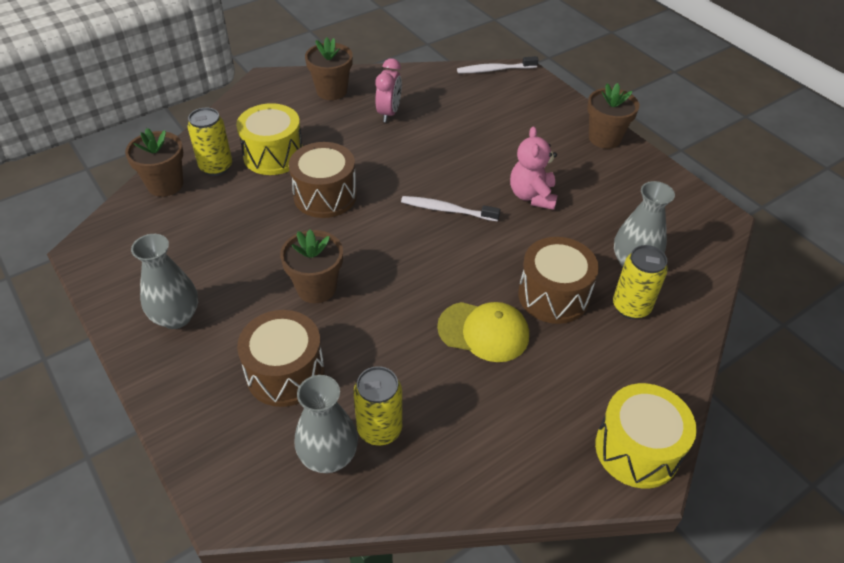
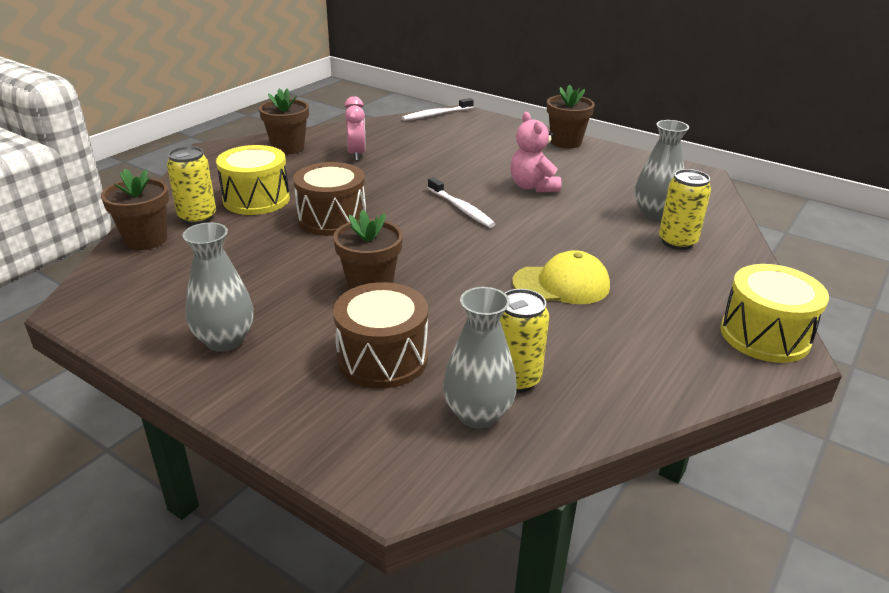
camera: 20 degrees left, 15 degrees down
white toothbrush [401,196,500,222] -> white toothbrush turned 120 degrees counterclockwise [428,177,495,228]
brown drum [518,237,599,324] -> none

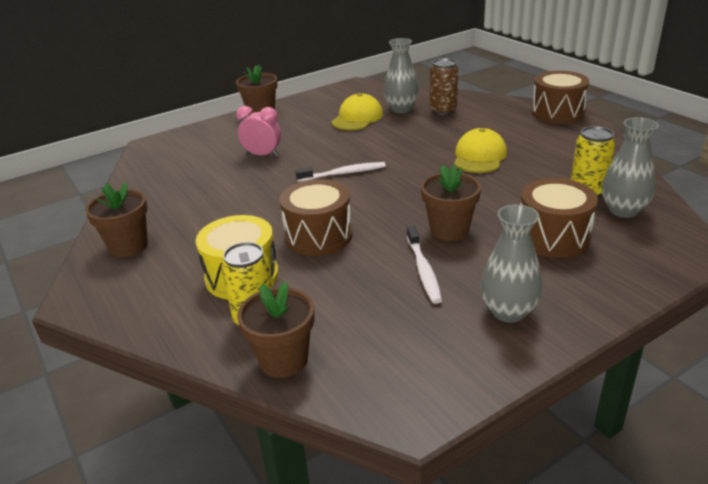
camera: 65 degrees left, 0 degrees up
pink clock [344,96,366,161] -> pink clock moved to [236,106,281,157]
white toothbrush [402,98,474,121] -> white toothbrush moved to [407,226,442,304]
pink teddy bear [511,112,562,193] -> none
yellow can [659,169,711,250] -> brown can [430,58,458,115]
yellow drum [720,264,829,363] -> brown drum [532,71,589,124]
none -> yellow cap [331,93,383,130]

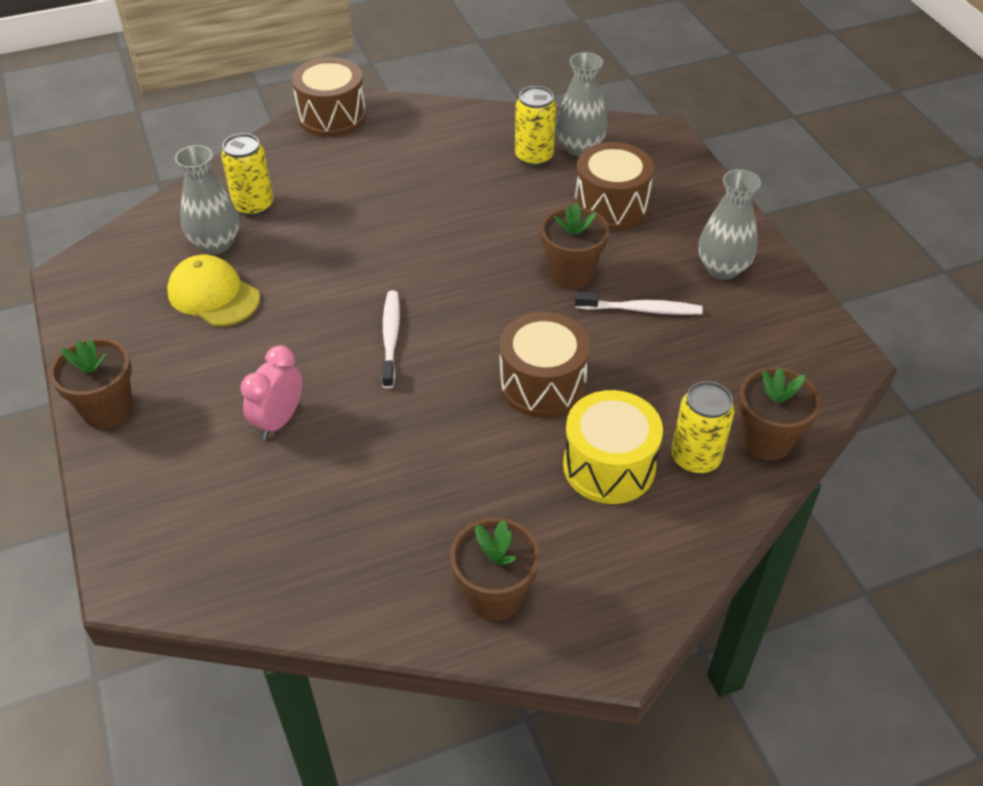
camera: 80 degrees left, 15 degrees up
brown can [430,58,458,115] -> yellow can [221,133,273,217]
yellow cap [454,128,507,173] -> none

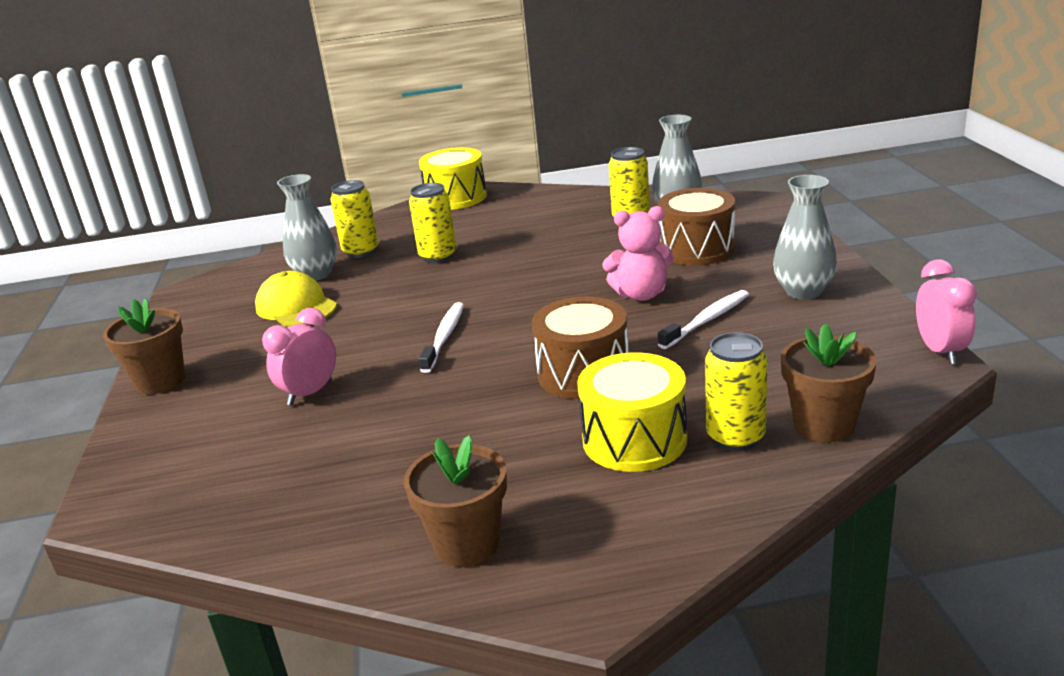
camera: 15 degrees right, 20 degrees down
brown drum [292,57,366,137] -> yellow drum [419,147,487,210]
brown flower pot [540,203,609,289] -> pink teddy bear [602,206,674,301]
white toothbrush [575,292,703,315] -> white toothbrush turned 60 degrees counterclockwise [658,290,749,349]
none -> yellow can [409,183,457,263]
none -> pink clock [916,260,977,364]

